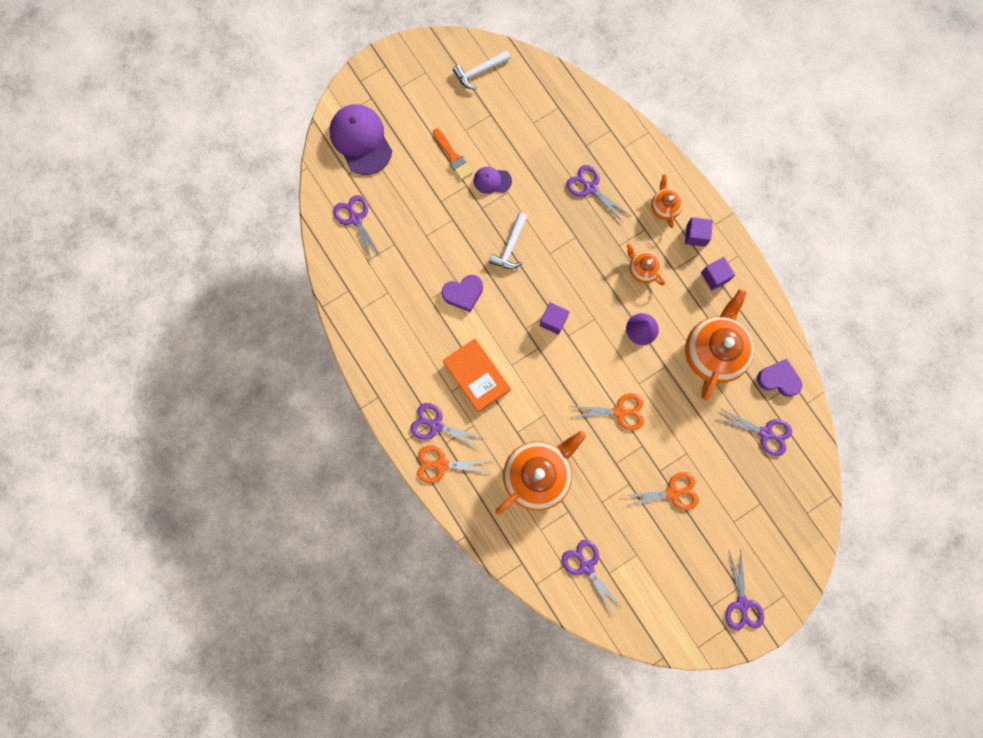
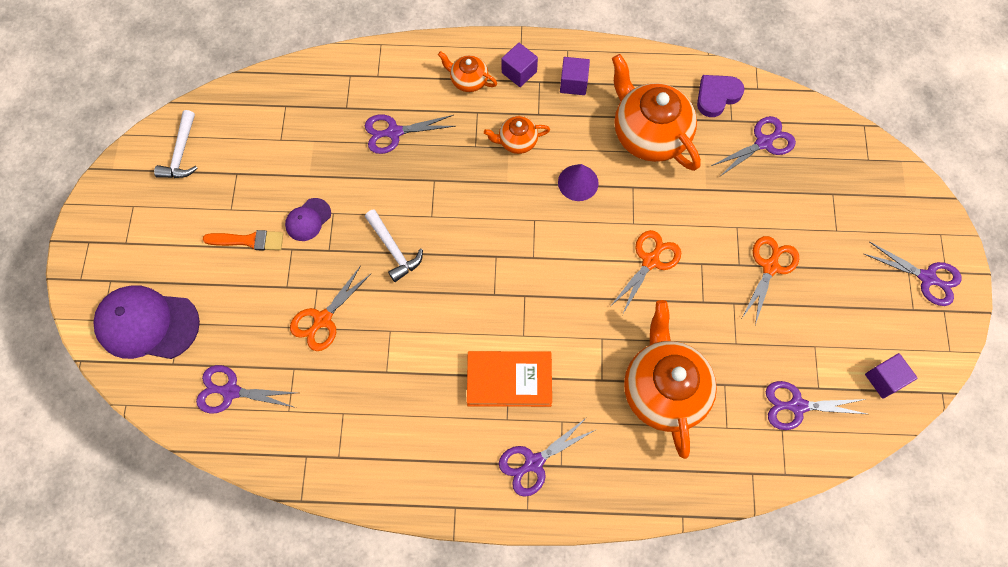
camera: 55 degrees left, 10 degrees down
orange scissors [417,445,493,483] -> orange scissors moved to [290,267,372,351]
purple heart [442,275,483,312] -> none
purple cube [540,302,570,335] -> purple cube moved to [865,353,917,399]

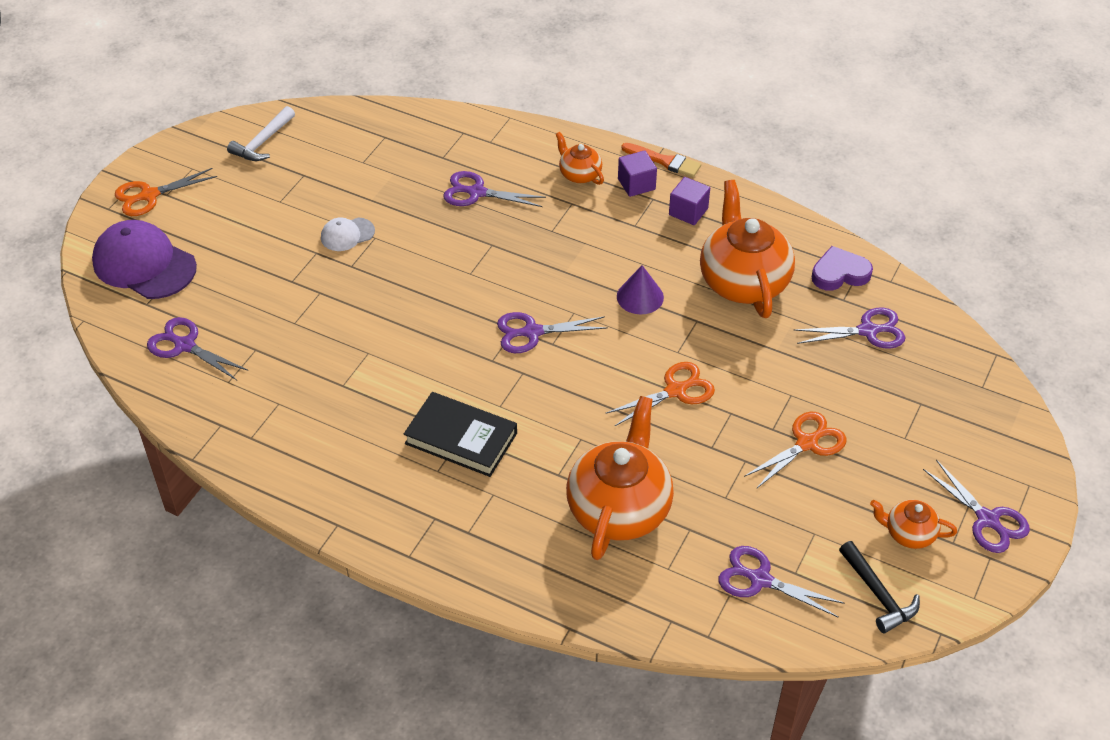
camera: 25 degrees right, 20 degrees down
orange brush [203,230,283,251] -> orange brush moved to [621,143,701,177]
purple cap [285,198,331,241] -> white cap [321,217,375,251]
orange scissors [290,267,372,351] -> orange scissors moved to [115,168,217,216]
white hammer [365,209,423,282] -> none
orange book [467,351,552,407] -> black book [404,392,517,477]
orange teapot [484,116,550,154] -> orange teapot moved to [870,500,957,549]
purple scissors [499,417,595,497] -> purple scissors moved to [497,312,608,353]
purple cube [865,353,917,399] -> black hammer [839,541,920,633]

